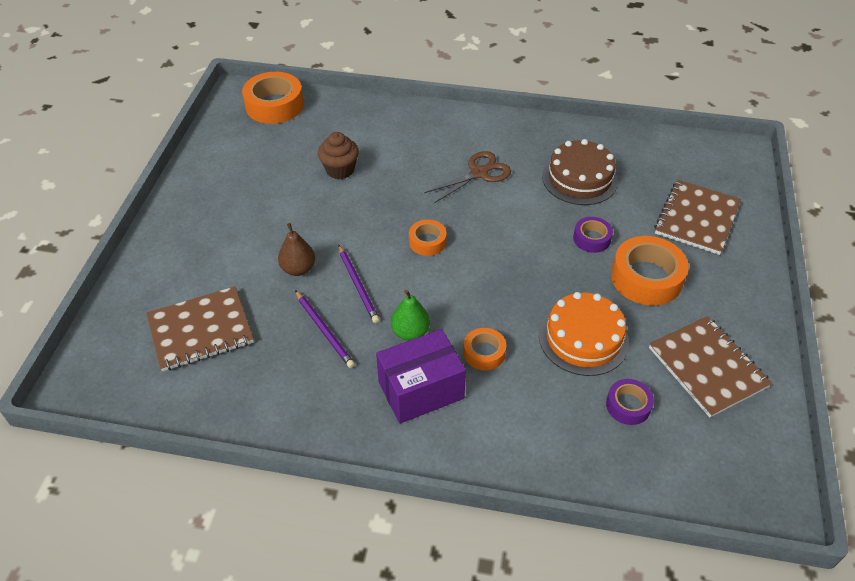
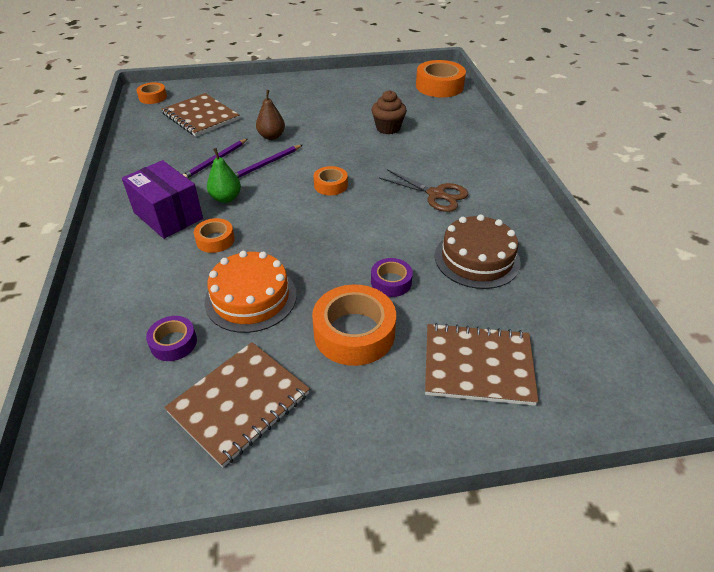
camera: 70 degrees right, 5 degrees down
none -> orange tape [136,82,167,104]

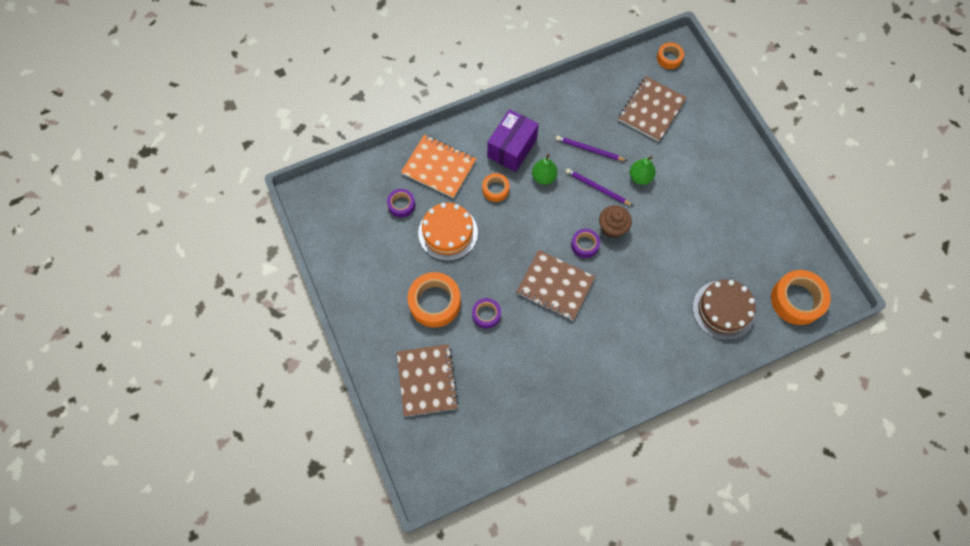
camera: 75 degrees right, 25 degrees up
brown notebook [164,342,310,468] -> brown notebook moved to [516,250,595,320]
brown pear [256,90,285,140] -> green pear [630,156,656,185]
orange tape [314,166,348,195] -> purple tape [571,229,600,258]
brown cupcake [371,90,407,134] -> brown cupcake moved to [599,205,632,238]
brown scissors [379,169,468,212] -> none
brown cake [435,214,521,289] -> brown cake moved to [693,280,756,340]
none -> orange notebook [401,135,476,198]

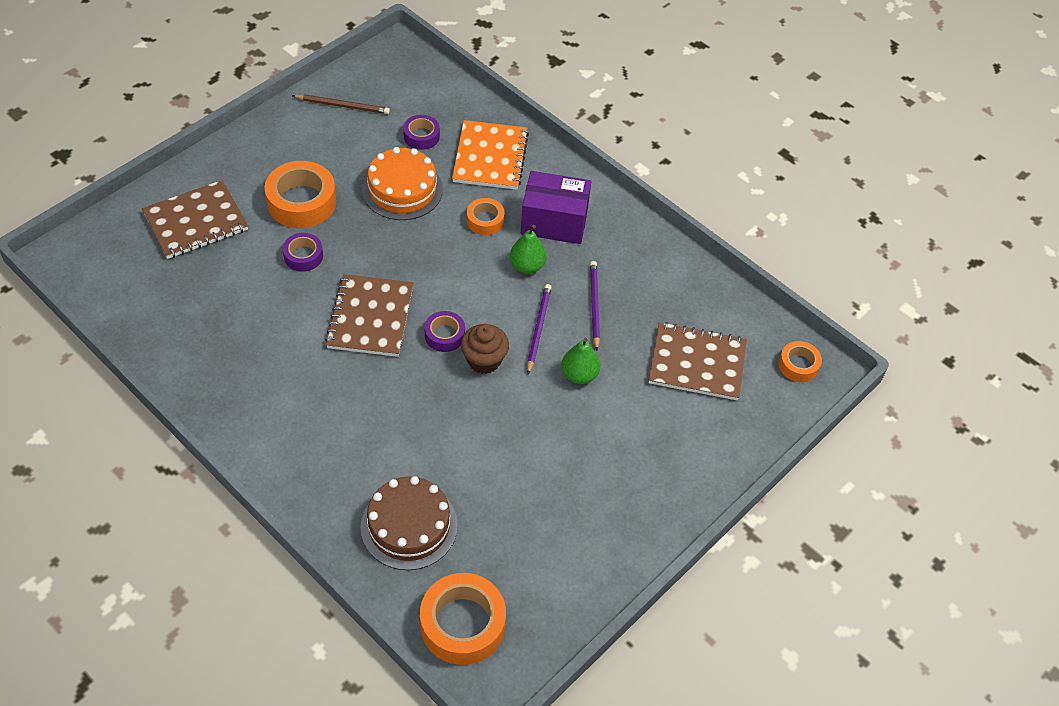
camera: 65 degrees right, 15 degrees down
none -> brown pencil [292,94,390,114]

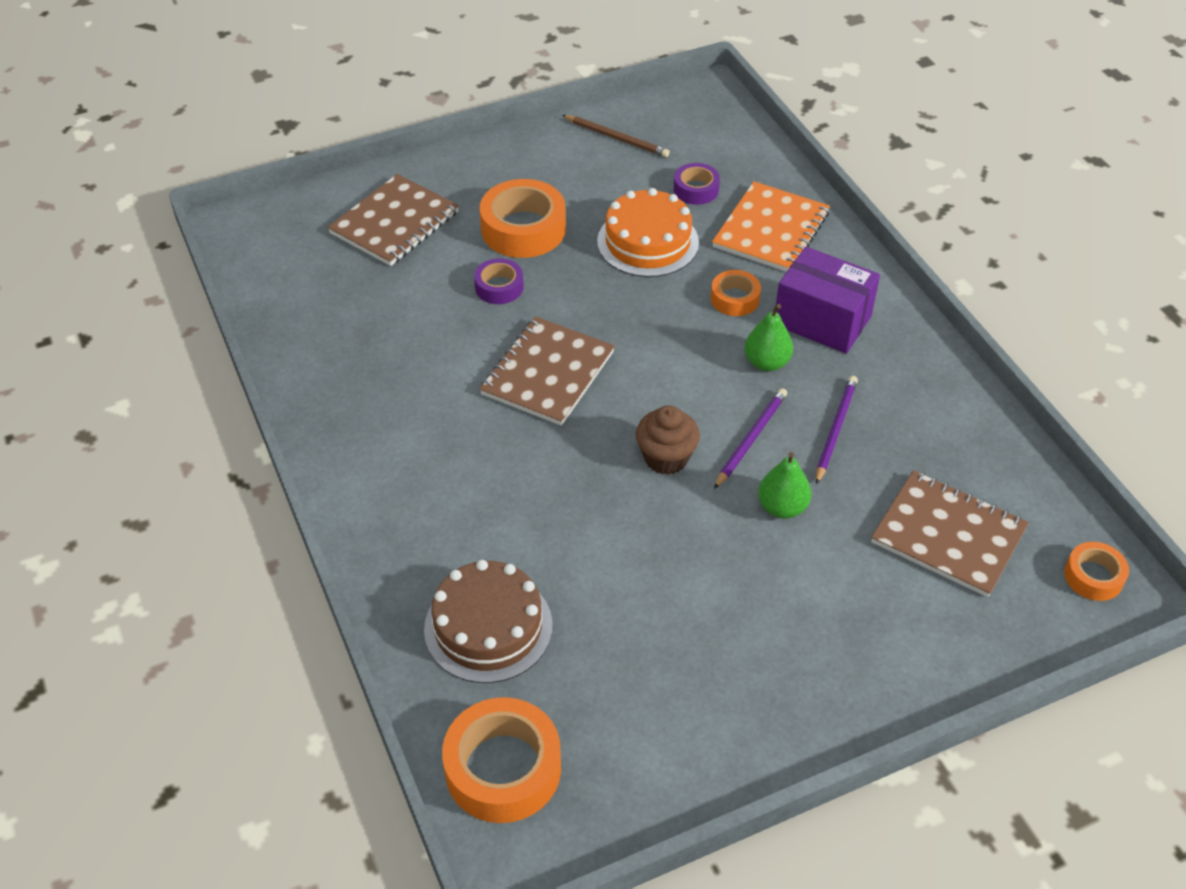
camera: 25 degrees right, 5 degrees down
brown notebook [142,180,248,259] -> brown notebook turned 45 degrees counterclockwise [328,174,459,266]
purple tape [424,311,465,352] -> none

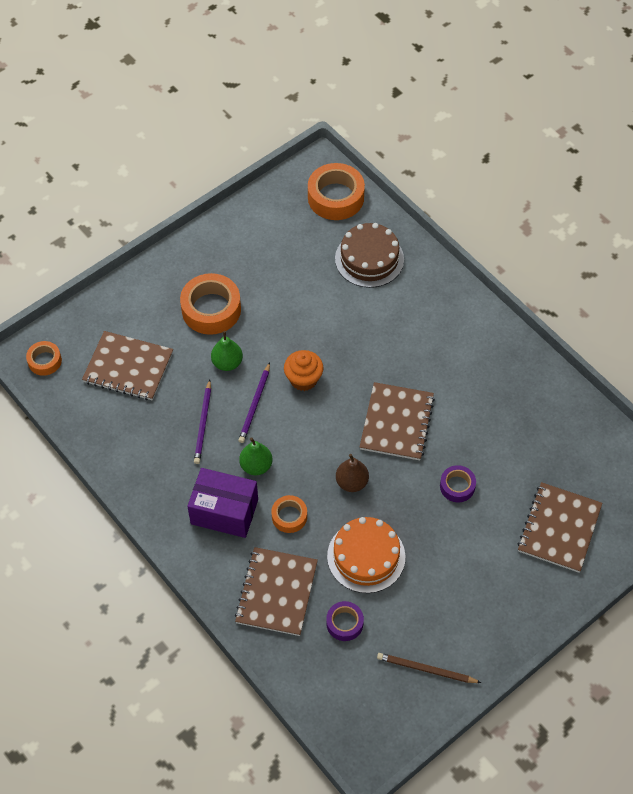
camera: 165 degrees right, 10 degrees up
orange tape [480,179,566,258] -> orange tape moved to [180,273,241,335]
brown cupcake [636,405,700,475] -> orange cupcake [284,350,324,391]
orange notebook [712,181,830,272] -> brown notebook [235,547,318,636]
none -> brown pear [336,454,369,492]

